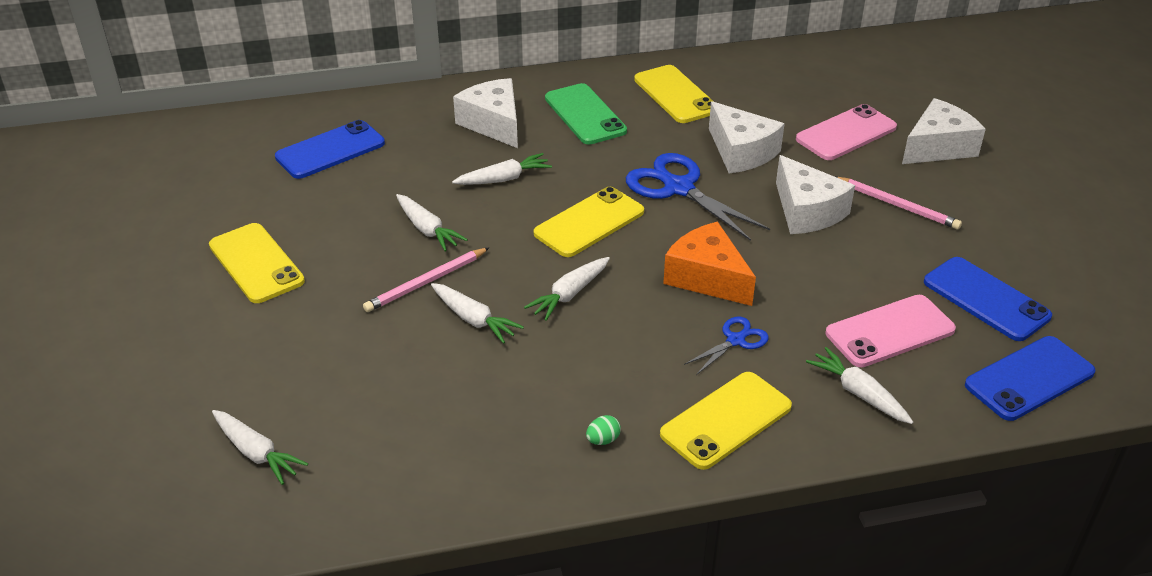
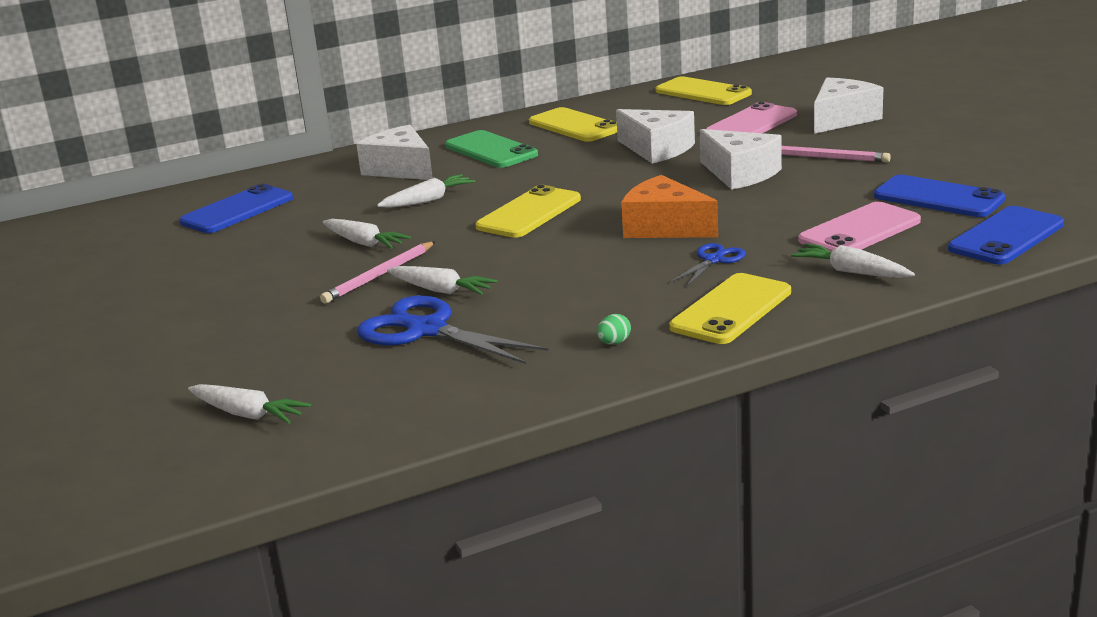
camera: 10 degrees left, 15 degrees down
yellow phone [209,223,305,303] -> yellow phone moved to [656,76,752,105]
white carrot [524,257,610,321] -> none
blue scissors [626,153,770,241] -> blue scissors moved to [357,295,549,364]

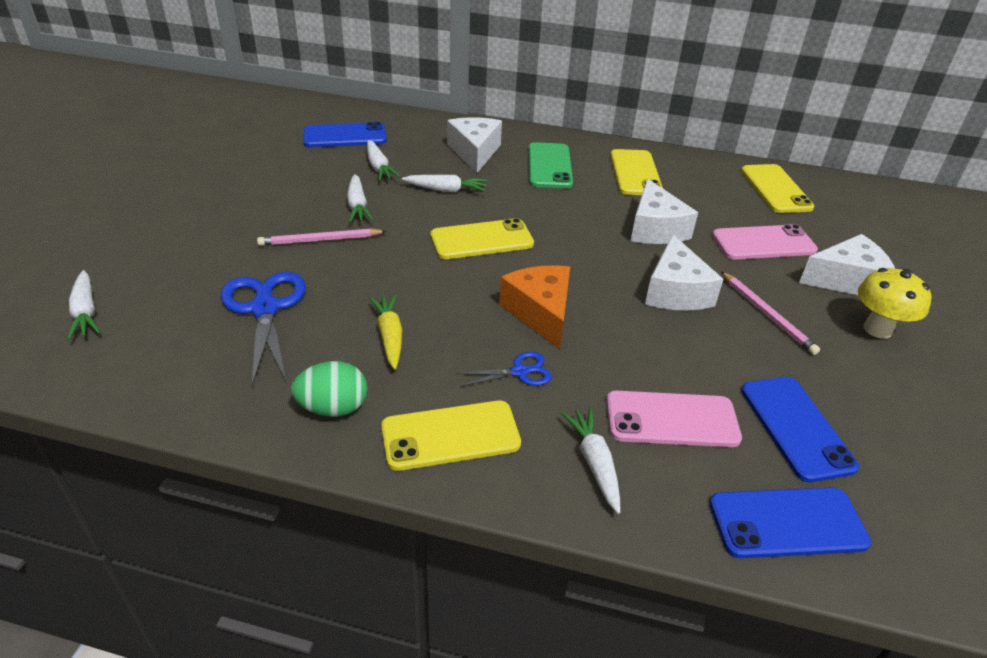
camera: 35 degrees right, 15 degrees up
white carrot [387,266,497,295] -> white carrot moved to [367,140,401,181]
green egg [597,314,631,345] -> green egg [291,361,367,417], size x2.01
none -> yellow carrot [369,294,402,370]
none -> yellow mushroom [858,268,932,339]

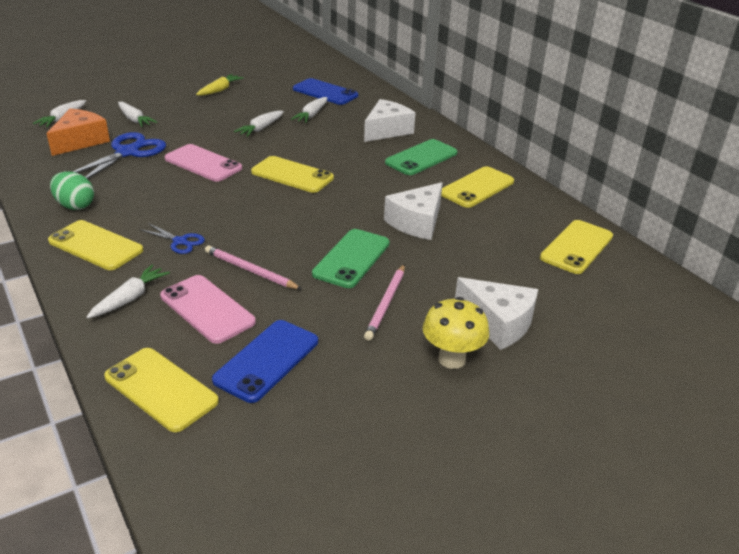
camera: 45 degrees right, 5 degrees down
pink pencil [257,229,387,246] -> pink pencil moved to [205,245,302,290]
yellow carrot [369,294,402,370] -> yellow carrot moved to [196,74,244,96]
white carrot [402,175,488,192] -> white carrot moved to [118,102,157,127]
orange cheese [499,265,570,349] -> orange cheese moved to [46,109,110,156]
white cheese [645,234,723,311] -> green phone [312,229,390,288]
blue phone [709,487,871,558] -> yellow phone [104,348,219,432]
pink phone [712,224,818,260] -> pink phone moved to [165,144,242,182]

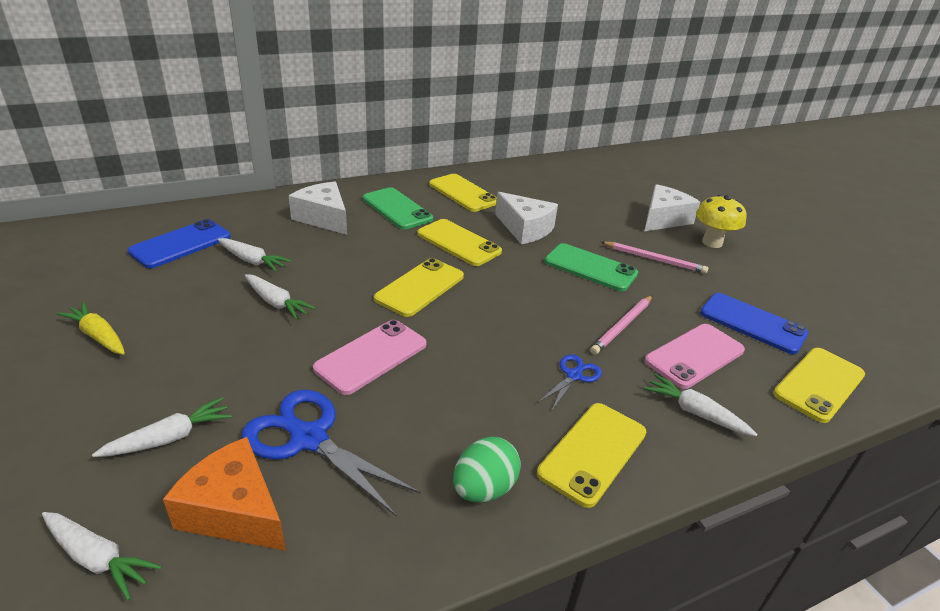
camera: 85 degrees left, 0 degrees up
yellow phone [540,220,613,274] -> yellow phone moved to [417,219,502,266]

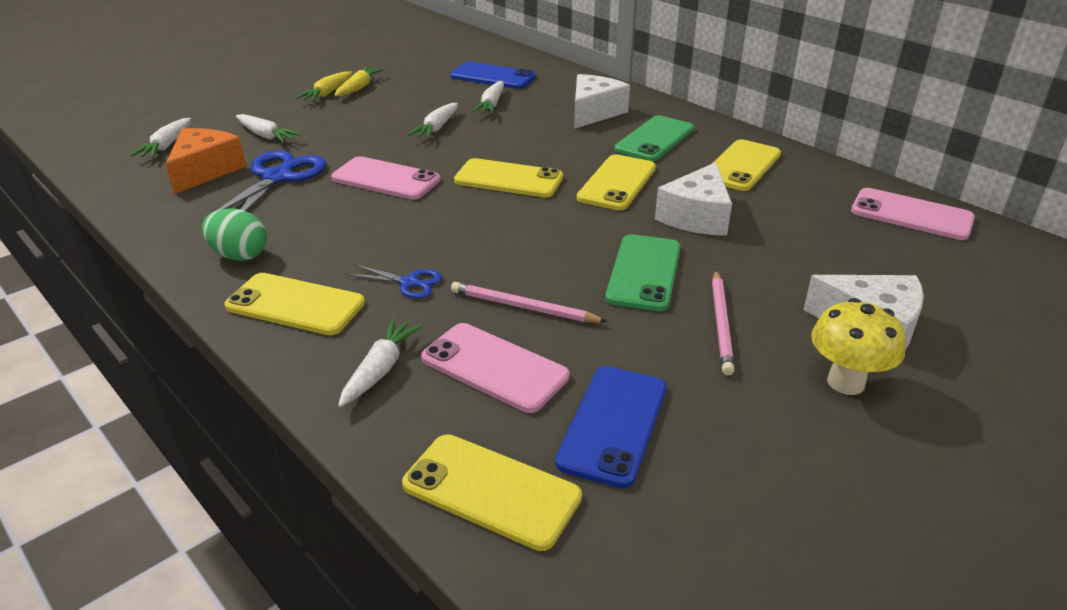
camera: 75 degrees right, 0 degrees up
none -> yellow carrot [295,71,352,102]
none -> pink phone [851,188,975,240]

